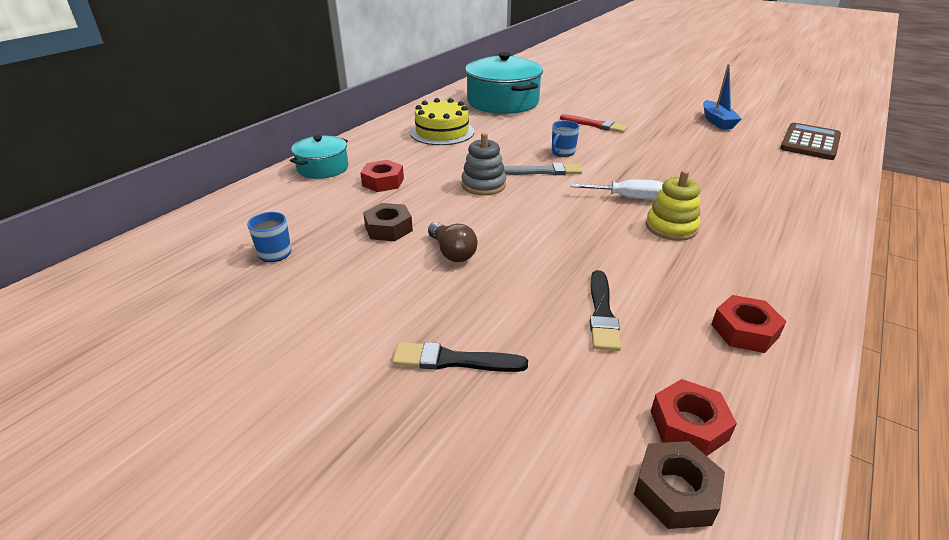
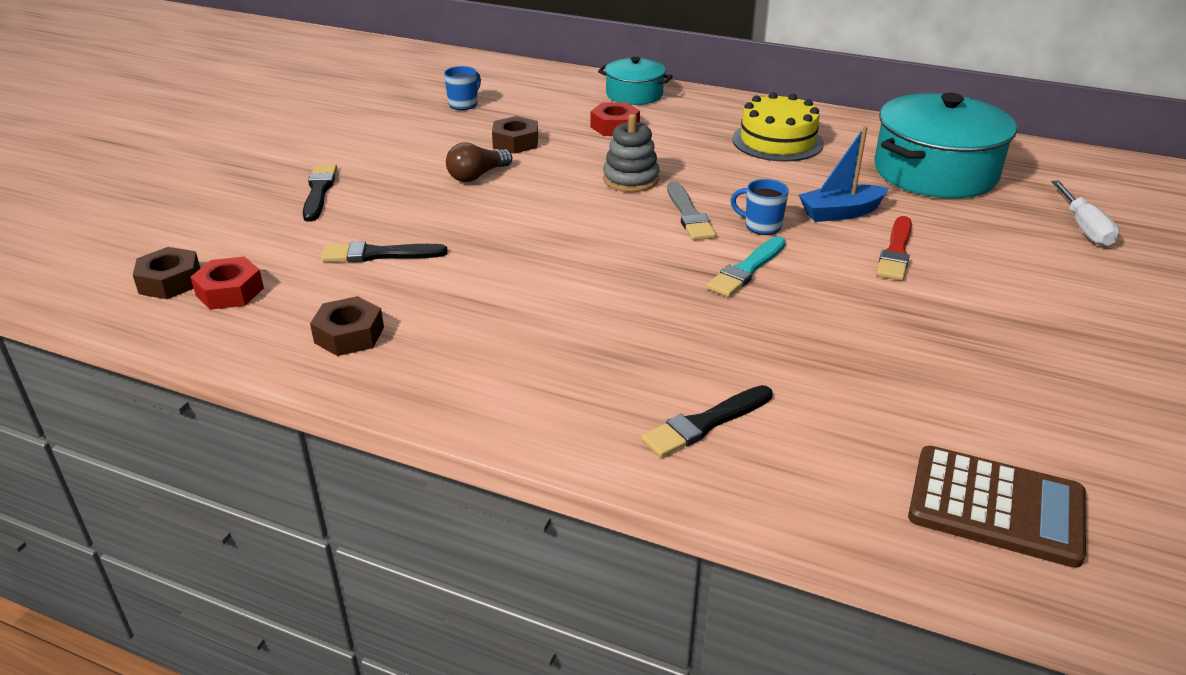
camera: 80 degrees right, 0 degrees up
white screwdriver [571,180,663,199] -> white screwdriver moved to [1051,181,1120,246]
yellow stacking toy [646,170,700,241] -> none
blue boat [703,64,741,129] -> blue boat moved to [799,126,889,222]
red nut [711,295,787,353] -> brown nut [310,296,384,356]
none -> black brush [641,385,773,457]
none -> turquoise brush [706,236,786,297]

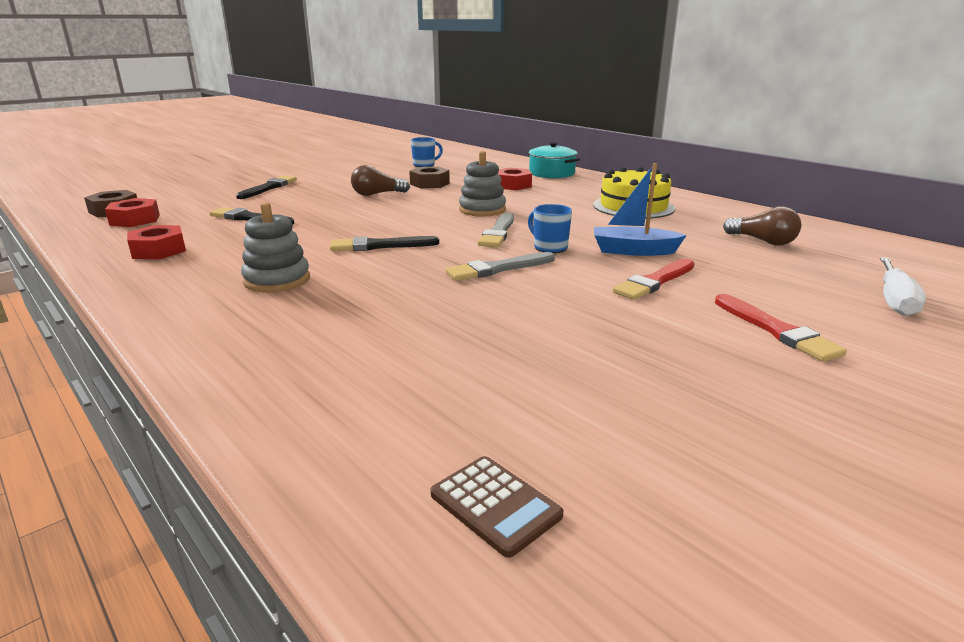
camera: 25 degrees right, 10 degrees down
brown nut [310,296,384,356] -> red nut [127,225,186,259]
black brush [641,385,773,457] -> black brush moved to [330,236,439,251]
turquoise brush [706,236,786,297] -> grey brush [445,252,555,281]
turquoise pot [875,93,1017,198] -> brown light bulb [723,206,801,246]
brown calculator [908,446,1086,568] -> brown calculator [431,456,563,558], size x0.54
none -> grey stacking toy [241,202,310,292]
none -> red brush [715,294,847,362]

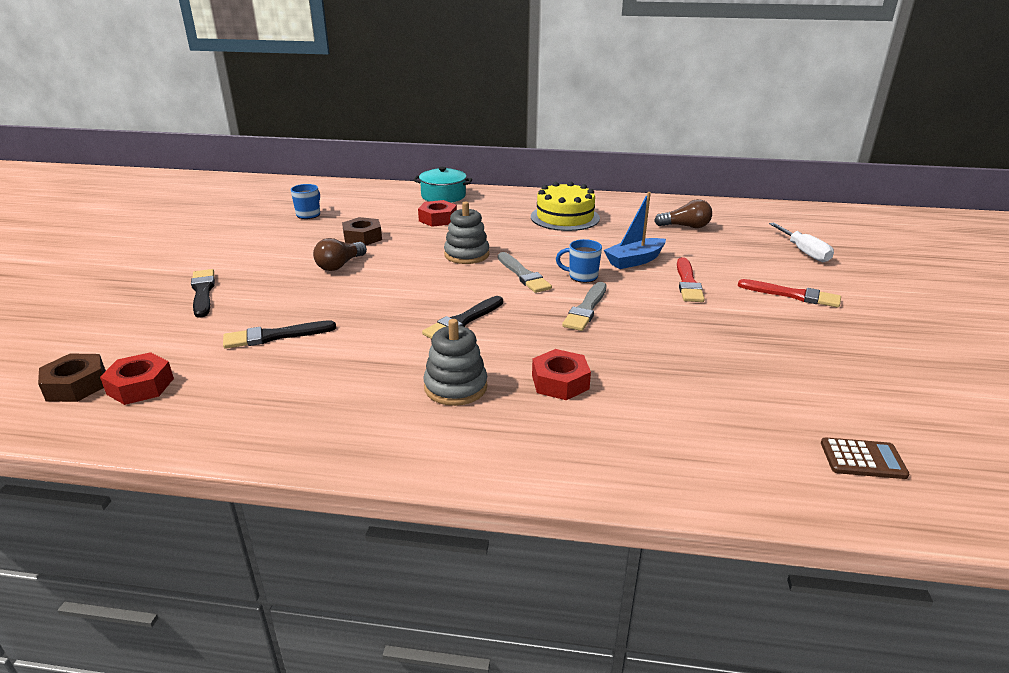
camera: 40 degrees left, 5 degrees up
red nut [127,225,186,259] -> red nut moved to [532,349,591,400]

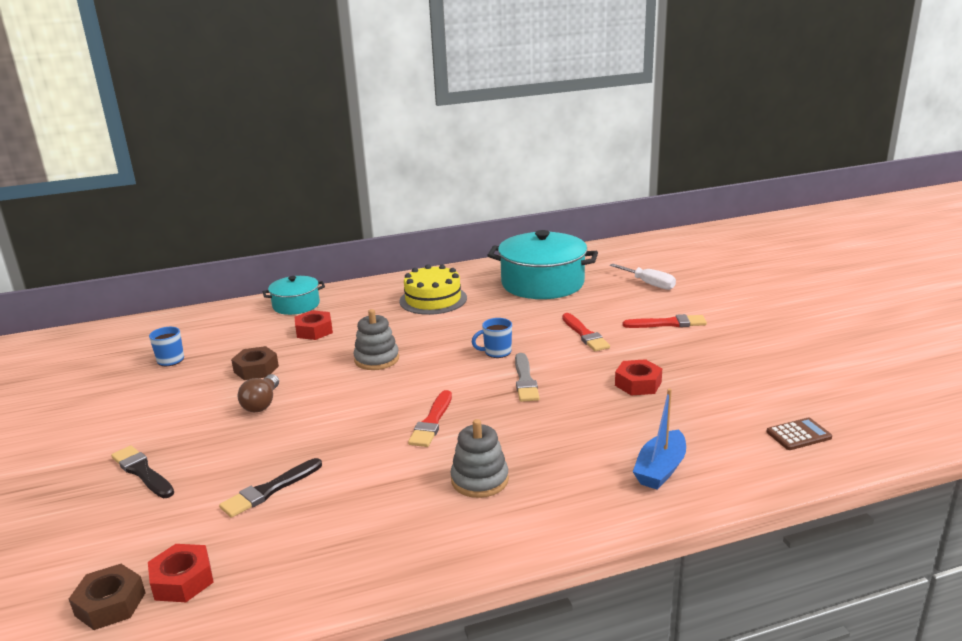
camera: 25 degrees left, 5 degrees down
black brush [422,296,503,339] -> red brush [408,390,452,447]
grey brush [498,252,552,293] -> none
red nut [532,349,591,400] -> red nut moved to [615,359,662,396]
blue boat [604,192,666,269] -> blue boat moved to [633,388,686,489]
brown light bulb [654,199,712,228] -> turquoise pot [487,230,598,299]

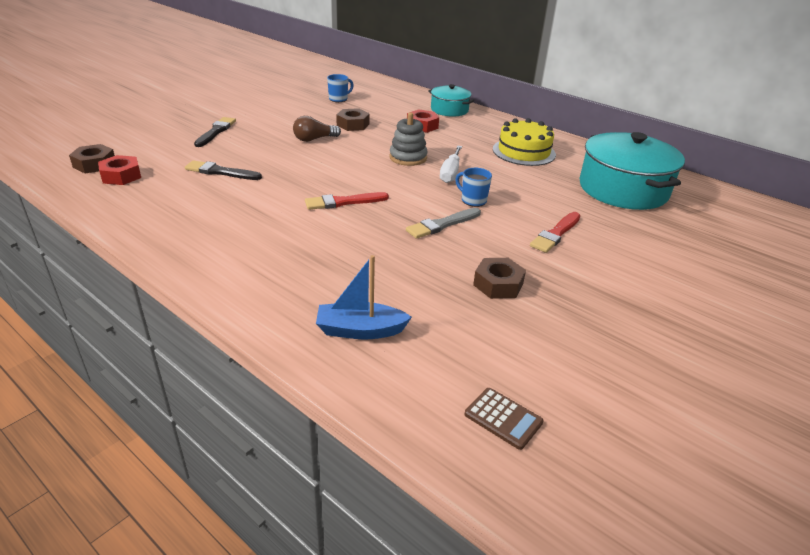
camera: 55 degrees right, 10 degrees up
grey stacking toy [450,419,509,498] -> none
white screwdriver [610,264,676,290] -> white screwdriver moved to [440,145,462,183]
red nut [615,359,662,396] -> brown nut [473,258,526,299]
red brush [623,314,707,328] -> none

